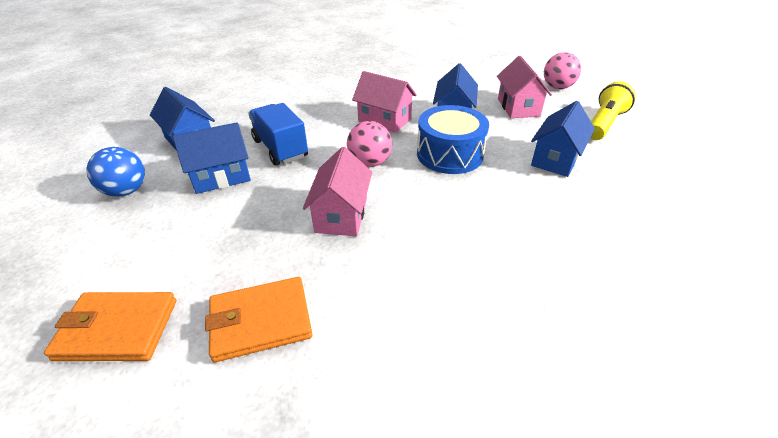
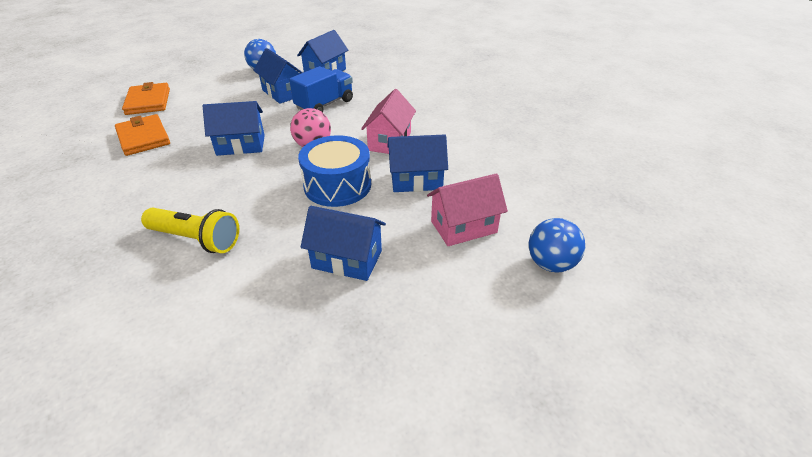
camera: 75 degrees right, 0 degrees up
pink house [303,147,372,236] -> blue house [203,101,265,156]
pink ball [544,52,581,89] -> blue ball [529,218,585,273]
yellow flashlight [590,81,636,140] -> yellow flashlight moved to [141,208,239,253]

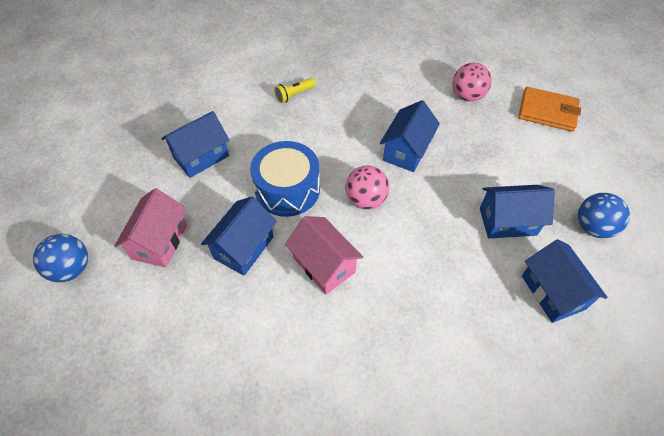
camera: 125 degrees right, 15 degrees up
orange wallet [115,114,170,156] -> pink ball [453,63,492,102]
yellow flashlight [141,208,239,253] -> yellow flashlight [274,78,316,103], size x0.58
blue truck [289,66,353,113] -> none

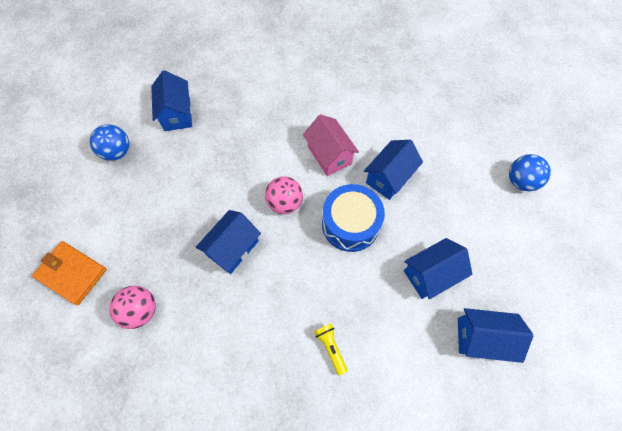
camera: 170 degrees left, 10 degrees up
pink house [114,188,187,267] -> none
yellow flashlight [274,78,316,103] -> yellow flashlight turned 90 degrees counterclockwise [314,323,348,375]
blue house [480,185,555,238] -> blue house moved to [458,308,533,363]

